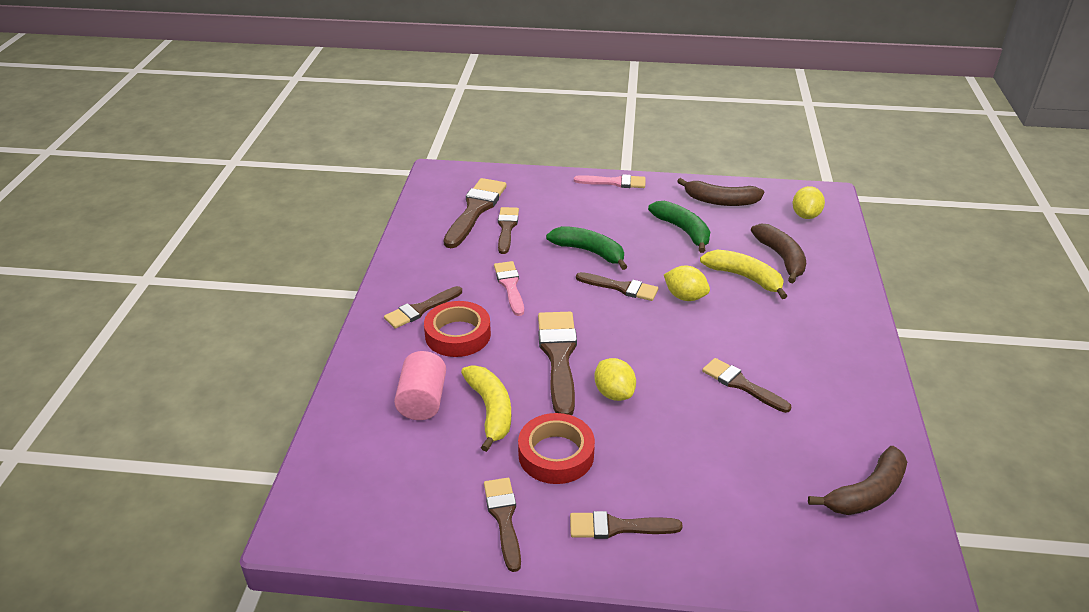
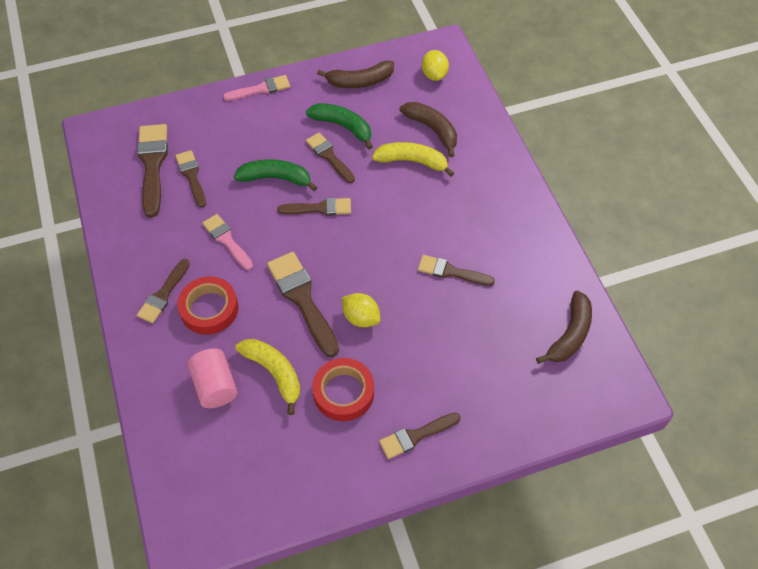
camera: 25 degrees left, 20 degrees up
brown brush [484,478,521,572] -> brown brush moved to [306,133,355,183]
yellow lemon [664,266,710,301] -> none

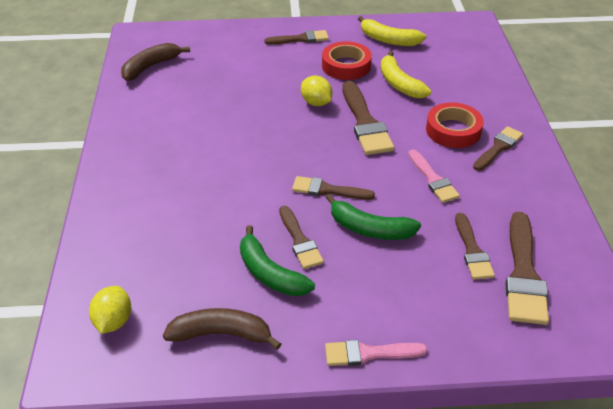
camera: 165 degrees left, 15 degrees down
pink cylinder [188,348,238,408] -> none
yellow banana [372,142,454,177] -> yellow banana moved to [358,16,426,46]
brown banana [400,102,457,157] -> none
brown brush [418,255,495,286] -> none

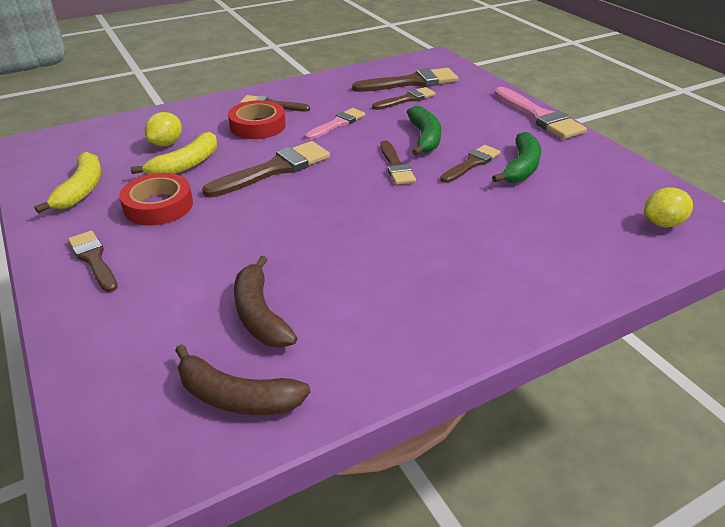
camera: 115 degrees left, 5 degrees down
brown banana [163,308,281,350] -> brown banana moved to [234,256,297,348]
yellow lemon [301,76,332,106] -> yellow lemon moved to [145,112,182,146]
pink brush [325,340,427,366] -> pink brush [494,87,587,139], size x1.60

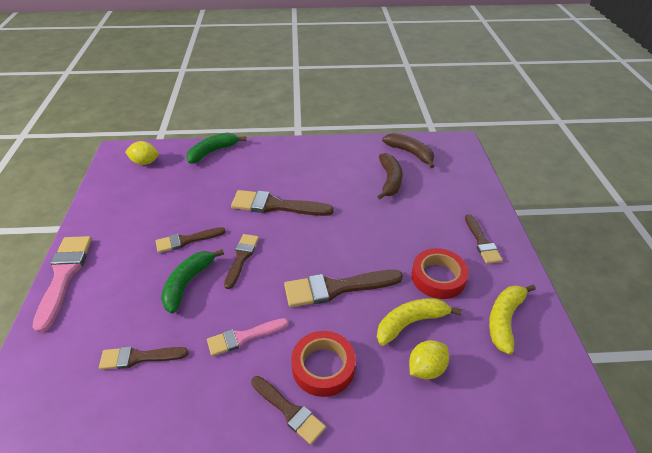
camera: 155 degrees left, 5 degrees up
brown brush [352,68,458,92] -> brown brush moved to [231,190,334,216]
green banana [492,132,541,182] -> green banana moved to [186,133,246,164]

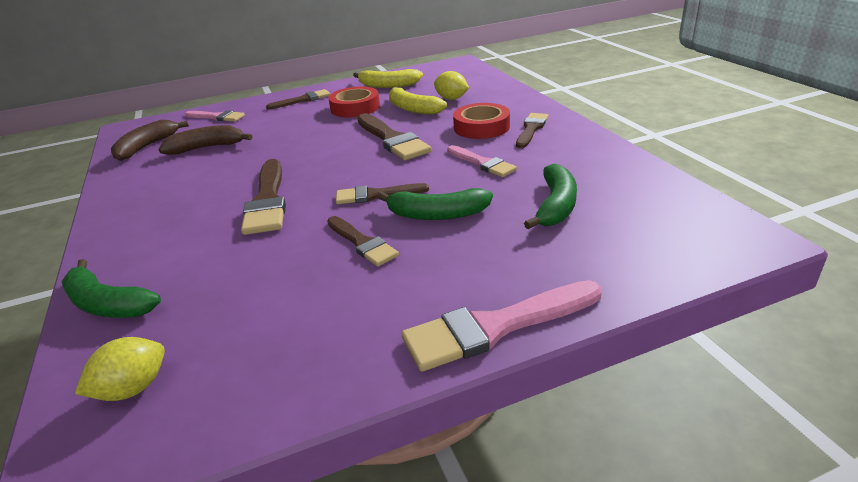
camera: 105 degrees left, 10 degrees down
brown brush [99,346,189,370] -> green banana [524,164,577,229]
yellow lemon [125,141,159,165] -> yellow lemon turned 60 degrees clockwise [75,337,165,401]
none -> pink brush [185,110,245,122]

